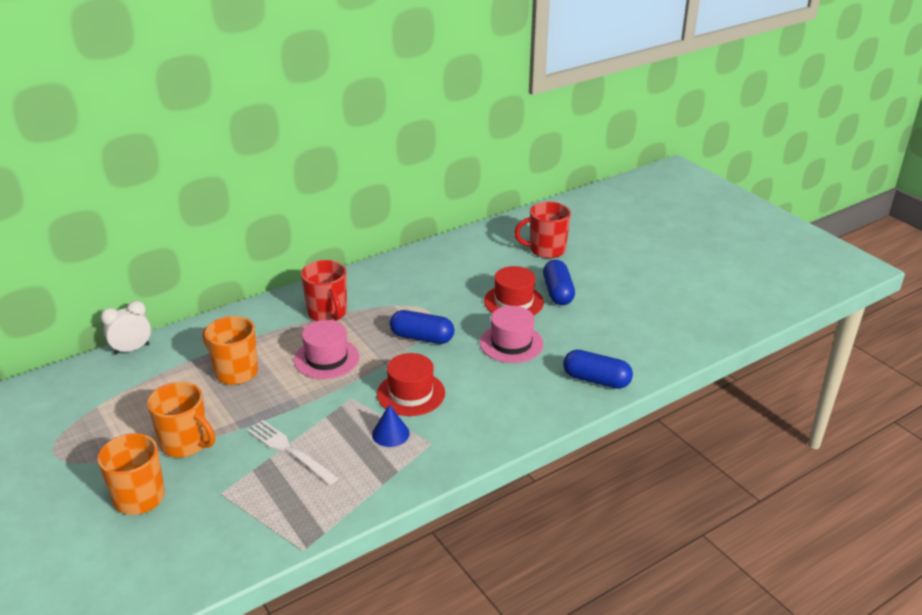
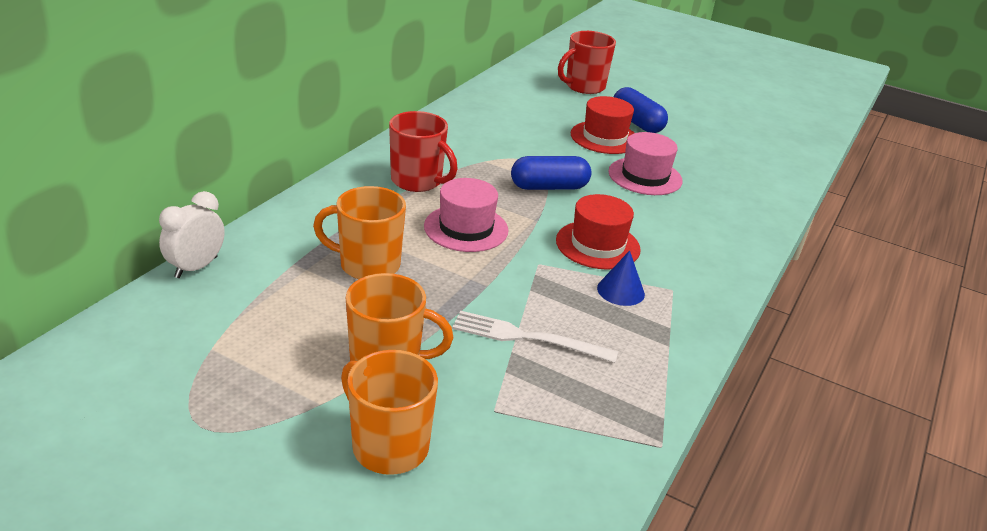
camera: 30 degrees left, 0 degrees up
blue capsule [563,350,633,389] -> none

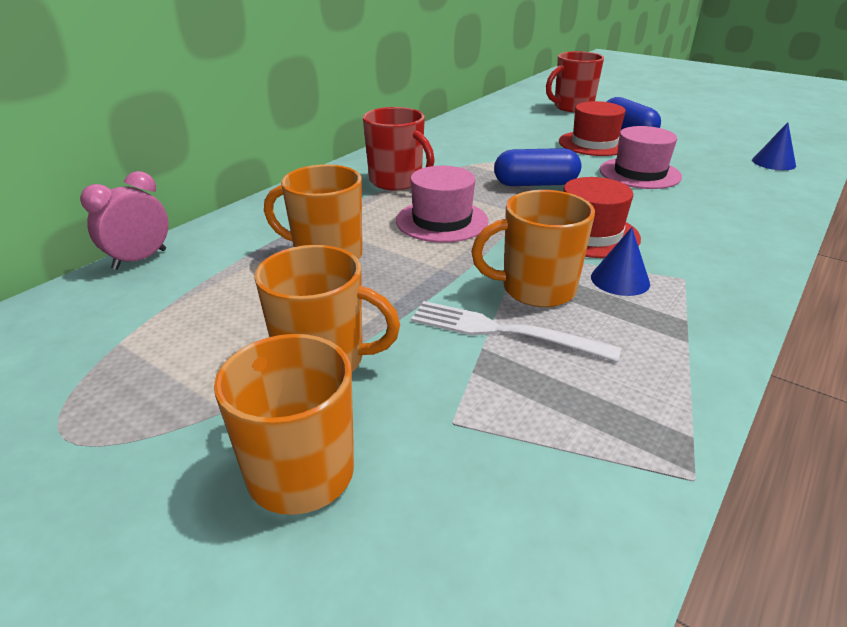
camera: 10 degrees right, 0 degrees up
white clock [159,191,225,278] -> pink clock [80,171,169,270]
none -> orange mug [471,190,595,307]
none -> blue cone [752,122,796,170]

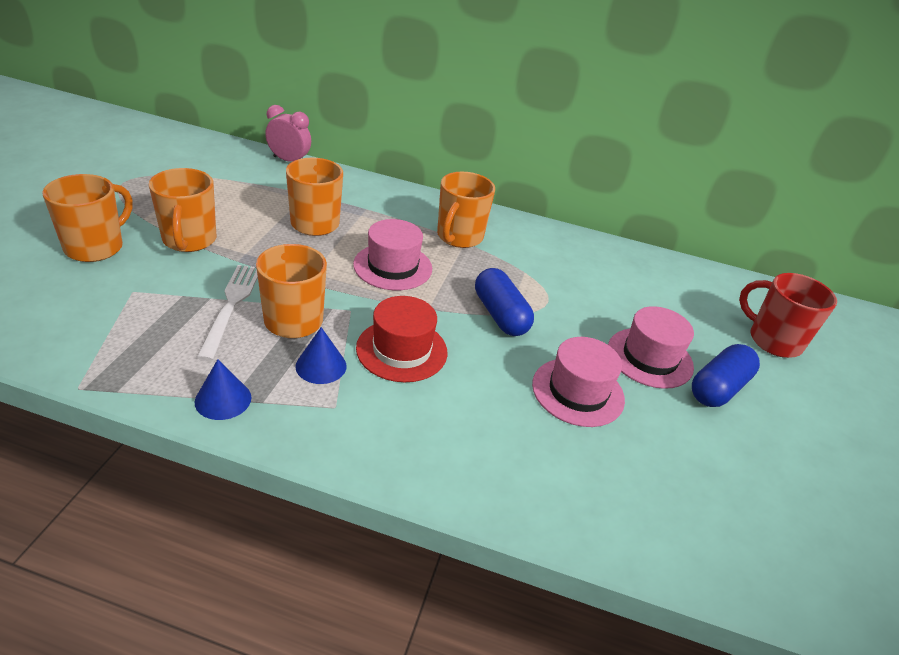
camera: 65 degrees right, 5 degrees up
red mug [363,107,435,190] -> orange mug [437,172,495,248]
red hat [559,101,626,156] -> pink hat [608,306,694,389]
blue cone [752,122,796,170] -> blue cone moved to [195,359,251,420]

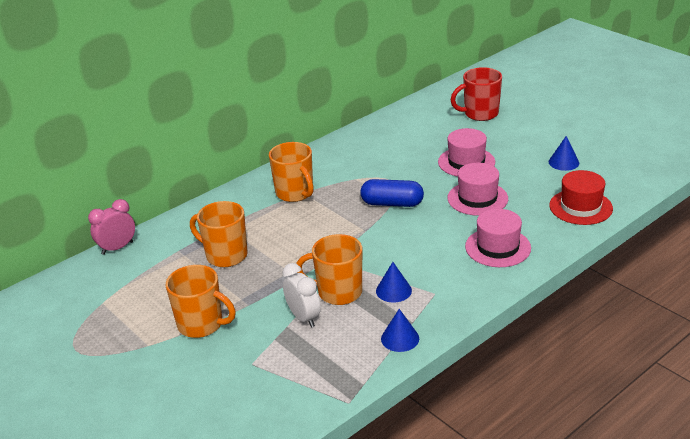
camera: 50 degrees left, 5 degrees down
orange mug [42,174,133,262] -> none
white fork [196,265,258,361] -> white clock [282,263,321,328]
pink hat [353,219,432,290] -> pink hat moved to [465,209,531,267]
red hat [356,296,447,382] -> red hat moved to [549,170,613,225]
blue capsule [692,344,760,407] -> none
none -> blue cone [549,136,579,171]

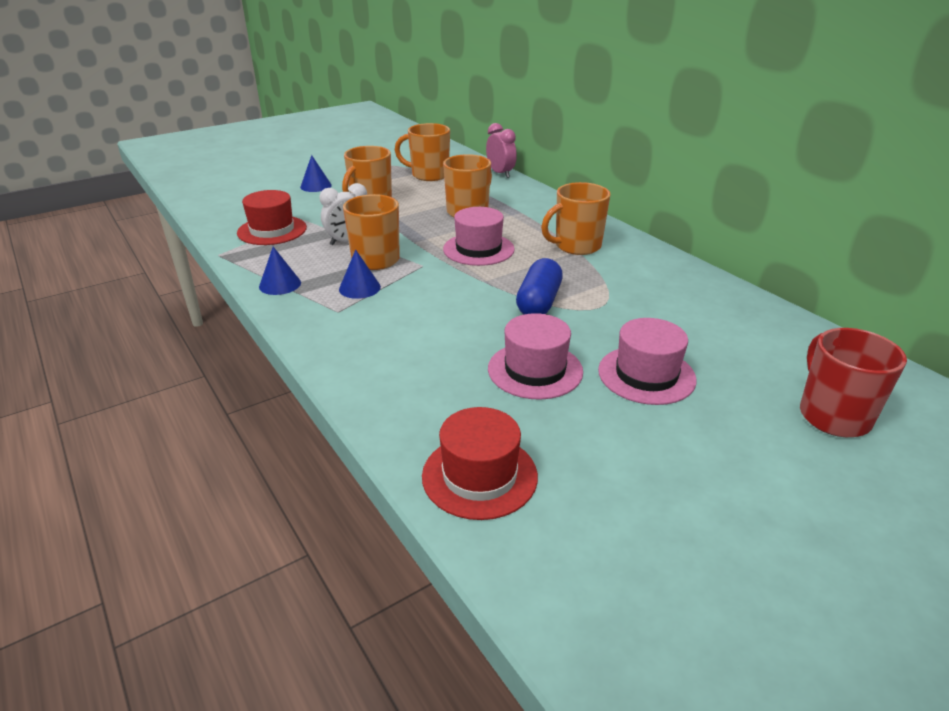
camera: 95 degrees right, 0 degrees up
pink hat [465,209,531,267] -> pink hat moved to [443,207,515,266]
blue cone [549,136,579,171] -> blue cone moved to [300,155,332,192]
none -> red hat [237,190,307,245]
none -> orange mug [395,123,450,181]

